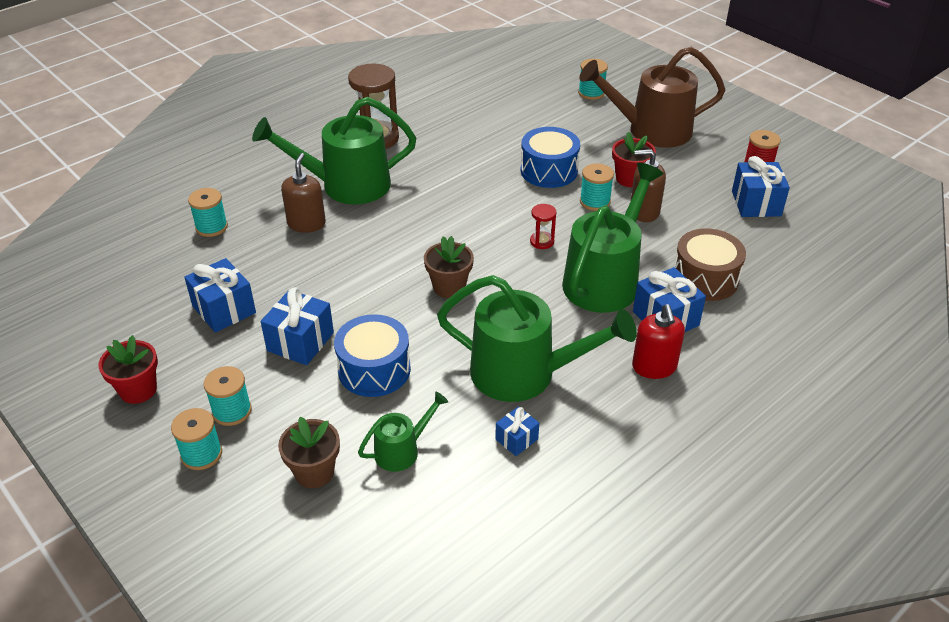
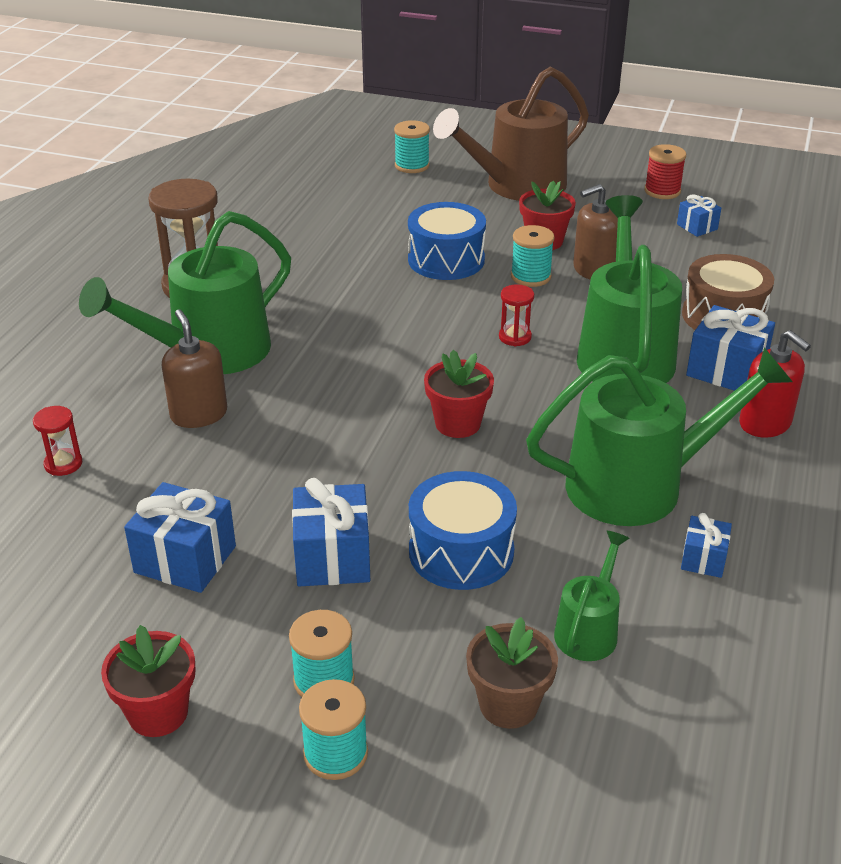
camera: 30 degrees left, 5 degrees down
turquoise spool [188,188,228,237] -> red hourglass [33,406,82,476]
brown flower pot [424,236,474,298] -> red flower pot [424,350,494,438]
blue gift [732,156,790,217] -> blue gift [677,195,721,237], size x0.56

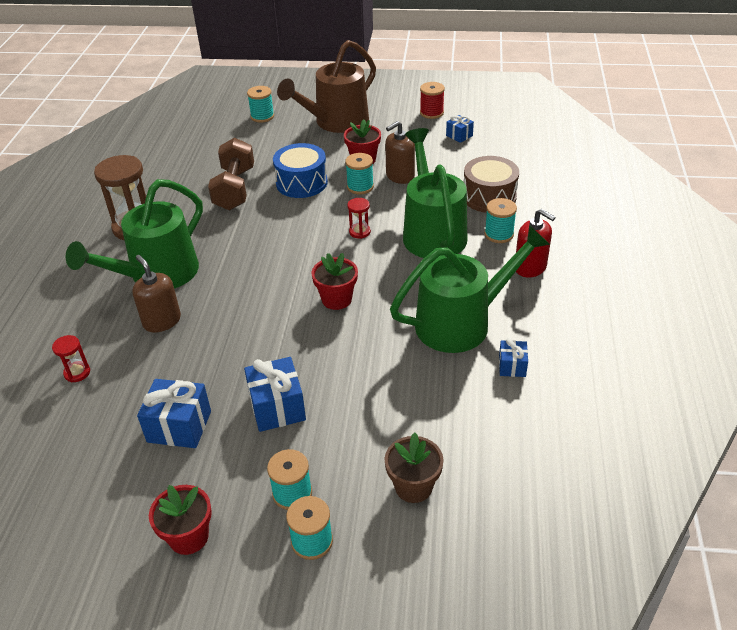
camera: 10 degrees left, 5 degrees up
blue drum [409,471,517,590] -> none
green watering can [554,531,629,661] -> none
blue gift [686,305,775,391] -> turquoise spool [484,198,517,243]
none -> brown dumbbell [208,138,254,210]

